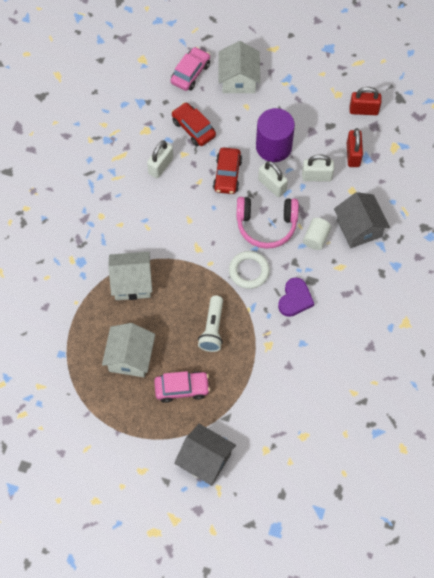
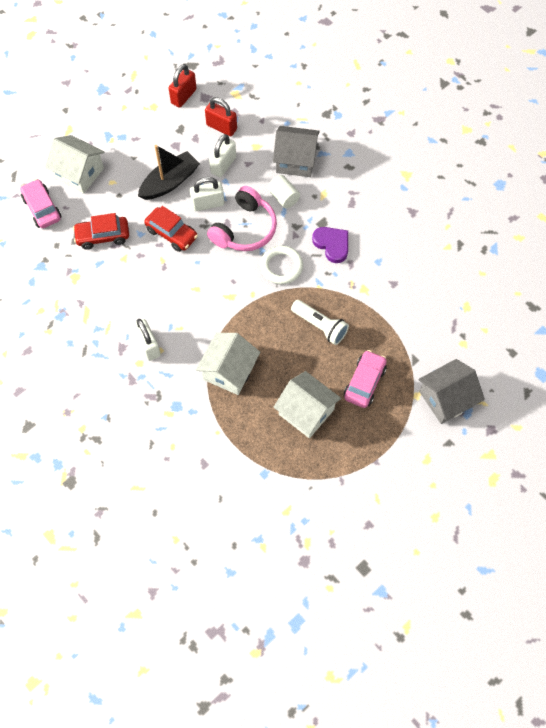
camera: 60 degrees left, 0 degrees up
white padlock [147,140,173,178] -> white padlock moved to [132,319,161,361]
purple cylinder [256,108,295,162] -> black boat [138,145,200,200]

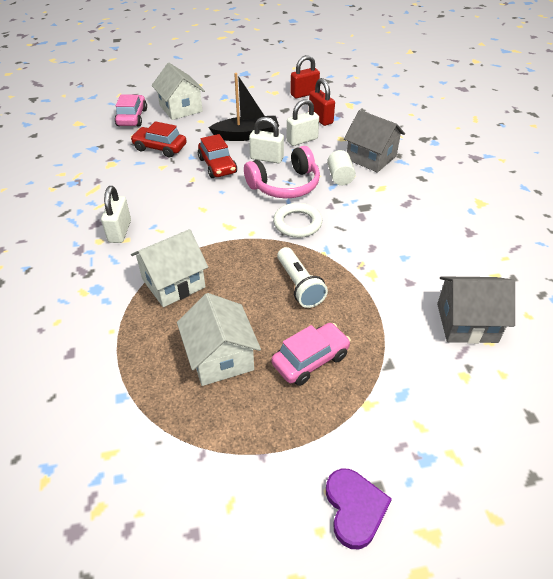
camera: 30 degrees right, 20 degrees down
purple heart [312,227,348,263] -> purple heart moved to [326,468,392,549]
grey house [418,359,485,424] -> grey house moved to [437,276,515,344]

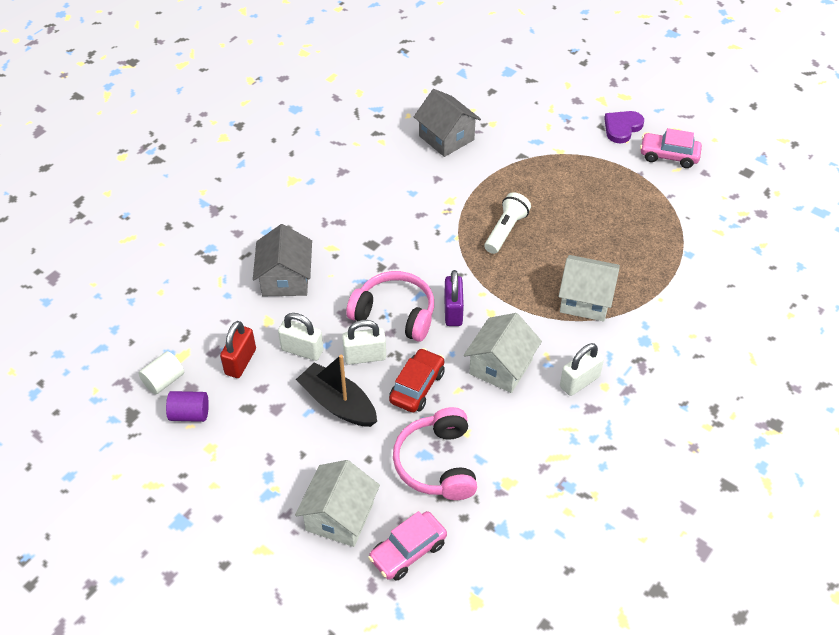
camera: 130 degrees left, 5 degrees up
red car [130,121,186,157] -> pink headphones [393,407,477,500]
white house [177,293,261,386] -> white house moved to [464,313,542,393]
white padlock [249,117,284,163] -> white padlock turned 75 degrees counterclockwise [342,320,386,365]
pink car [271,323,351,386] -> pink car moved to [640,128,702,168]
white ring [273,203,322,238] -> none
red padlock [290,55,320,98] -> purple cylinder [166,391,209,422]
white cylinder [327,150,356,185] -> white cylinder moved to [138,351,184,394]
none -> purple padlock [444,270,464,326]

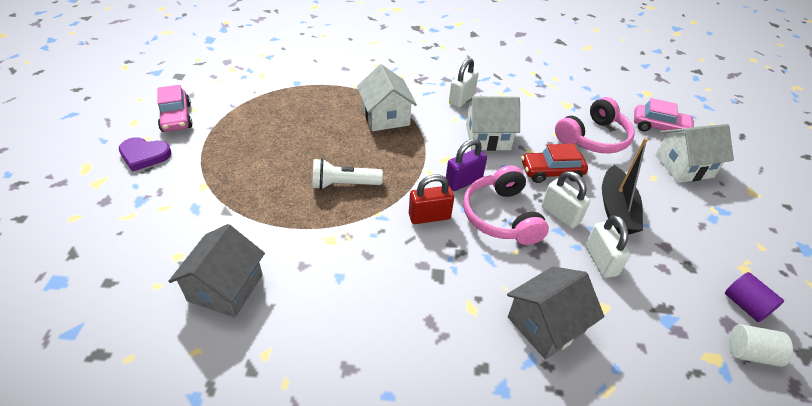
camera: 125 degrees left, 5 degrees down
red padlock [220,321,256,378] -> red padlock moved to [409,174,454,224]
white padlock [560,343,604,396] -> white padlock turned 75 degrees counterclockwise [449,58,478,108]

